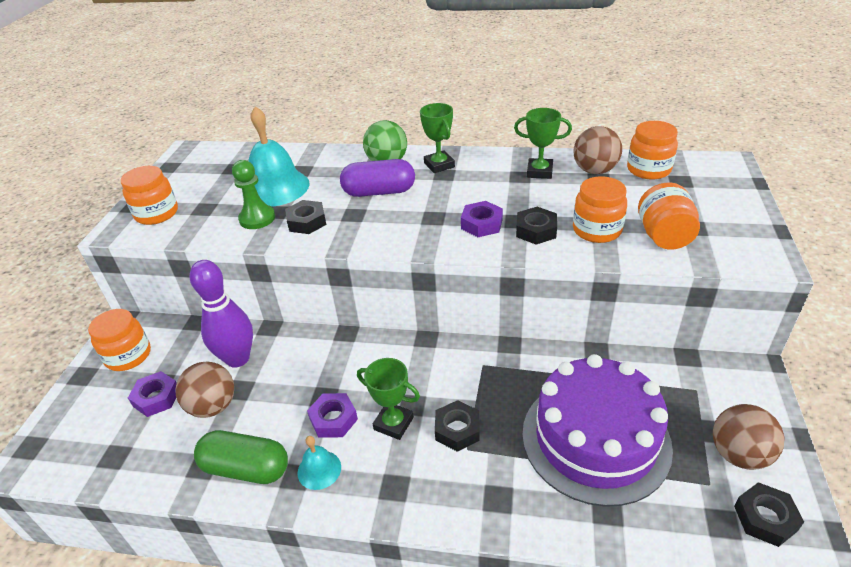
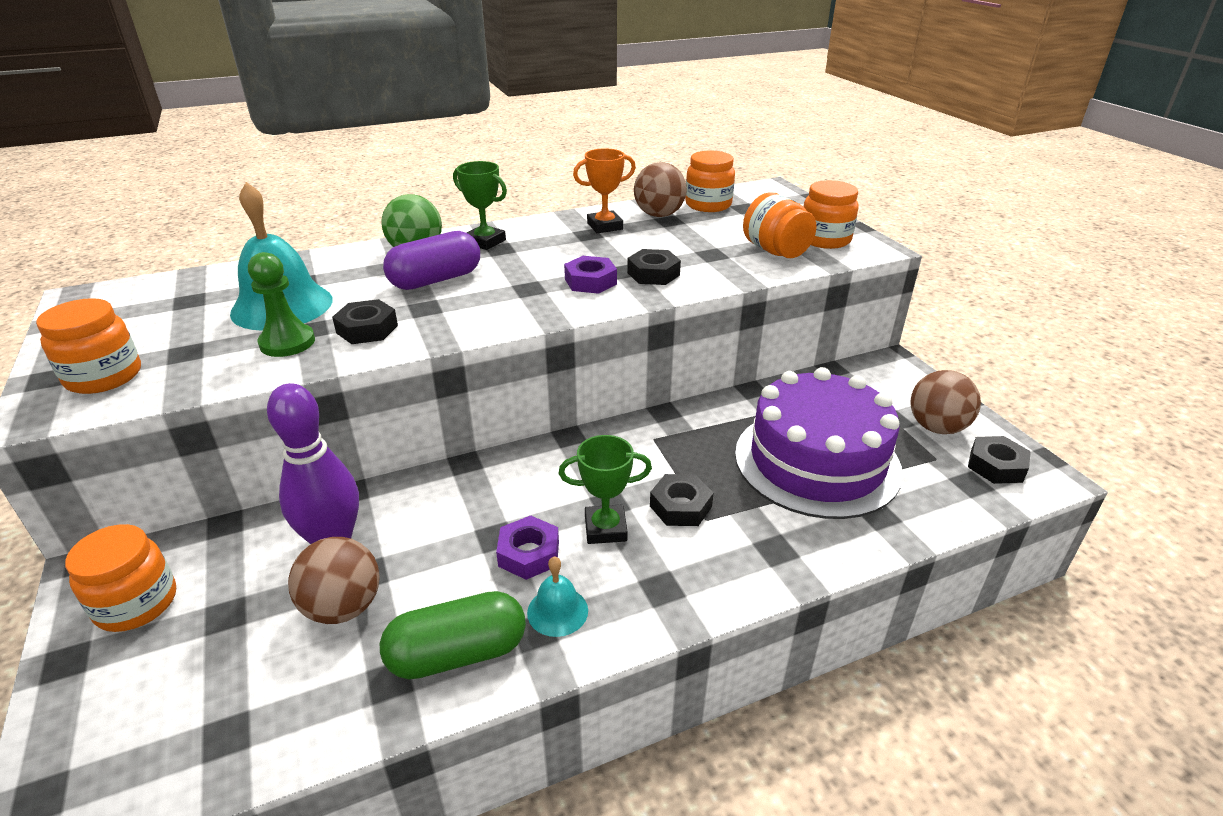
camera: 35 degrees left, 5 degrees down
purple nut [128,371,177,417] -> none
green trophy [514,108,572,179] -> orange trophy [573,148,636,233]
orange jar [573,176,627,243] -> orange jar moved to [804,180,859,249]

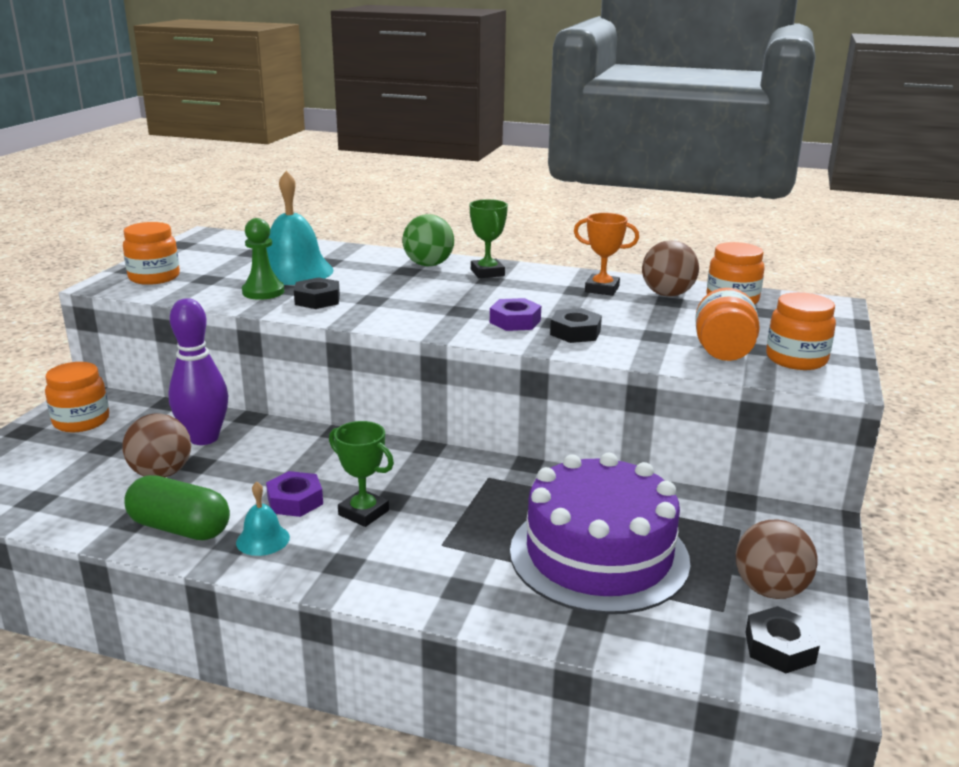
camera: 40 degrees right, 10 degrees down
purple capsule [383,231,480,290] -> none
black nut [650,474,714,526] -> none

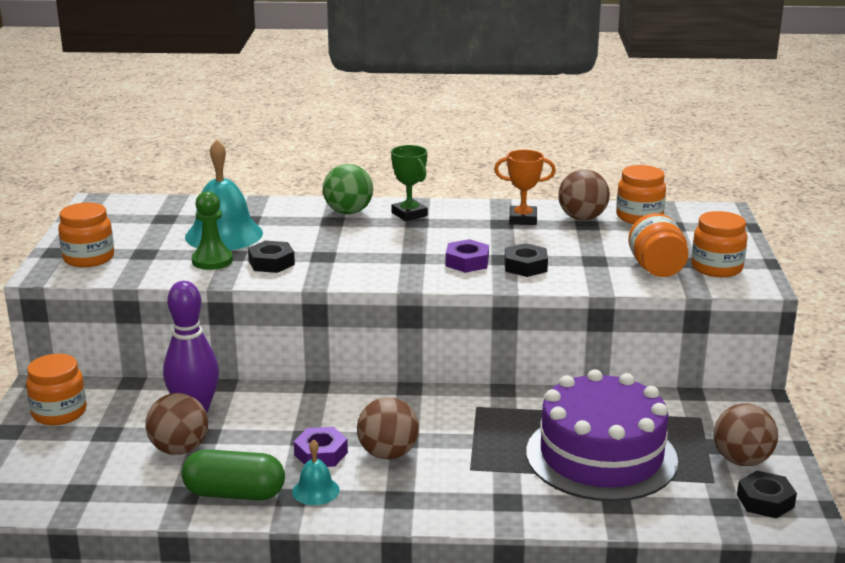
camera: 15 degrees left, 0 degrees up
green trophy [329,421,394,527] -> brown ball [357,397,419,459]

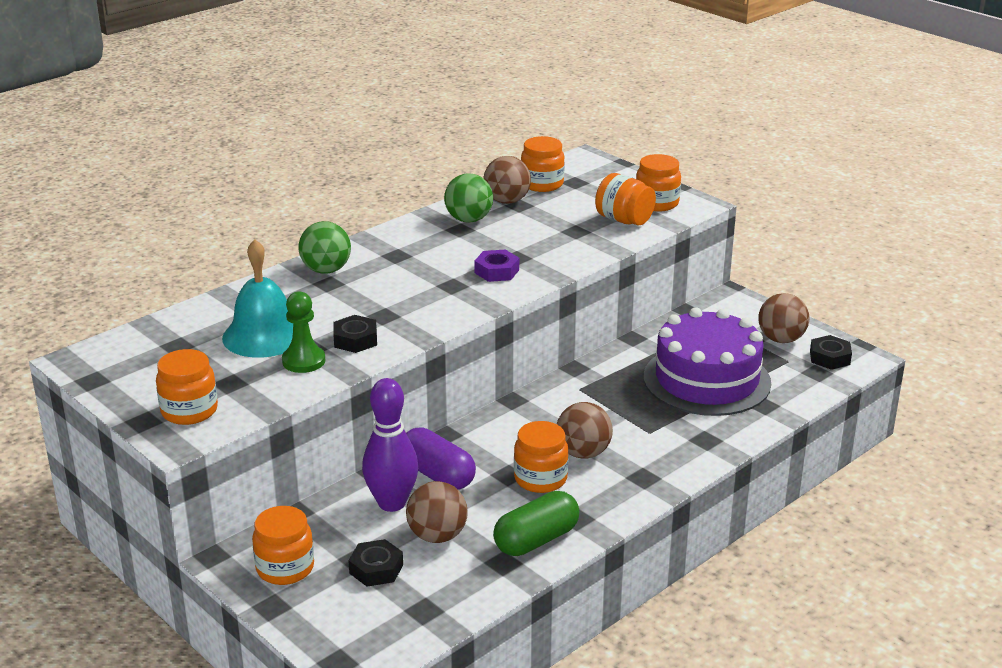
camera: 45 degrees left, 5 degrees up
turquoise bell [292,439,340,505] -> none
purple nut [294,427,348,467] -> orange jar [514,421,568,493]
green trophy [391,145,428,221] -> none
orange trophy [494,150,556,225] -> green ball [444,173,493,223]
black nut [504,243,548,277] -> black nut moved to [348,539,403,587]
none -> purple capsule [406,428,476,490]

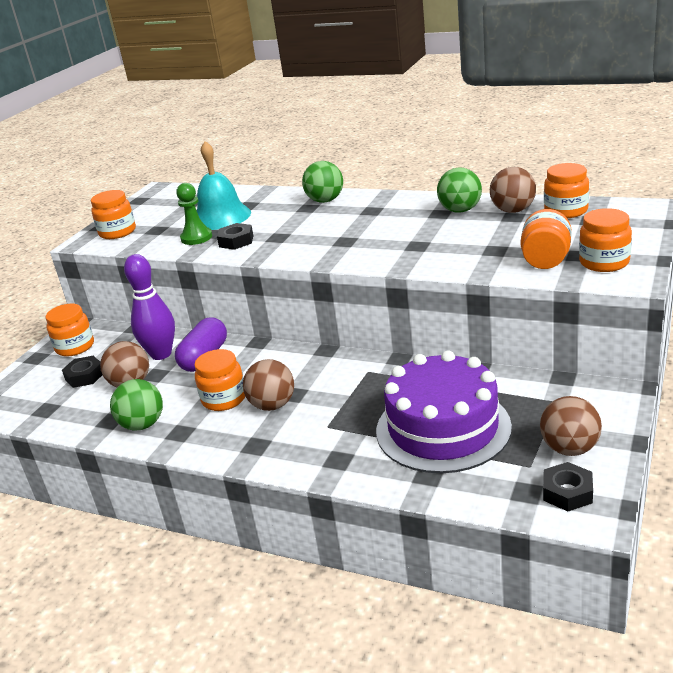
camera: 70 degrees right, 0 degrees up
purple nut [474,249,519,282] -> none
green capsule [493,491,579,556] -> green ball [110,379,163,431]

